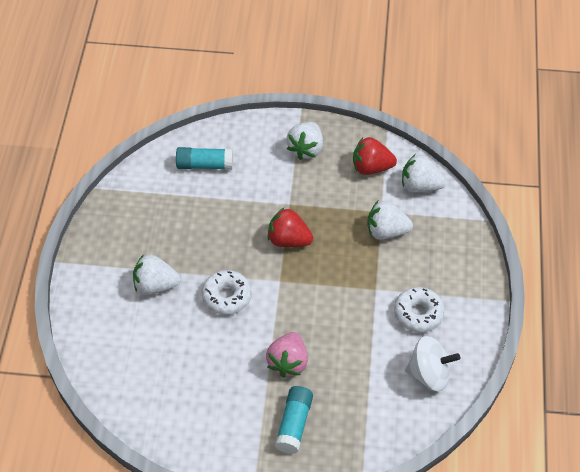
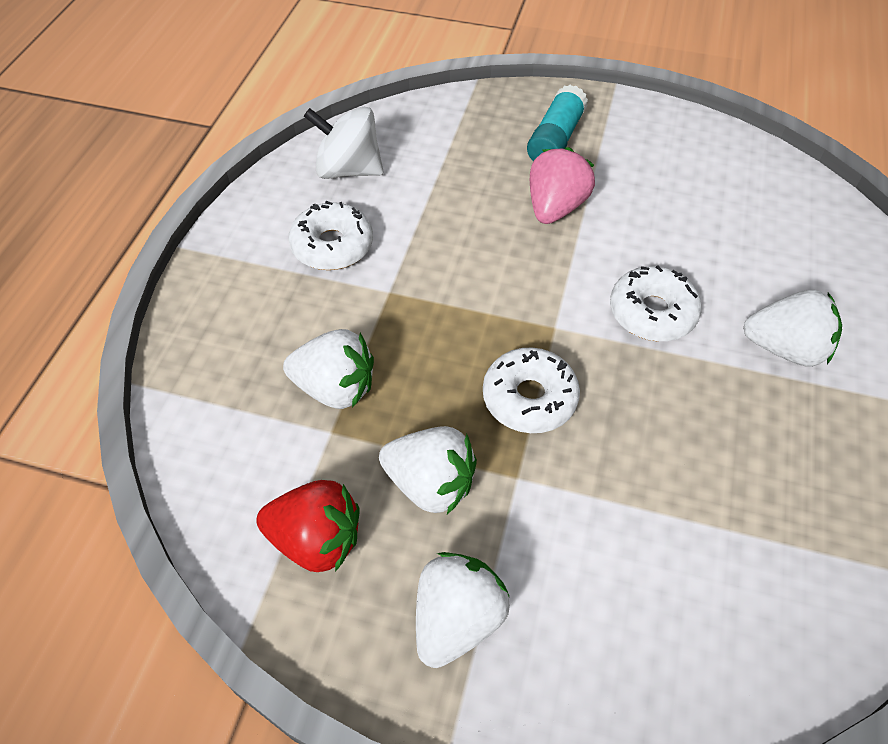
camera: 170 degrees left, 0 degrees up
turquoise glue stick [176,147,233,170] -> none
red strawberry [268,208,313,247] -> white donut [483,347,580,433]
white strawberry [402,155,446,192] -> white strawberry moved to [379,426,477,514]

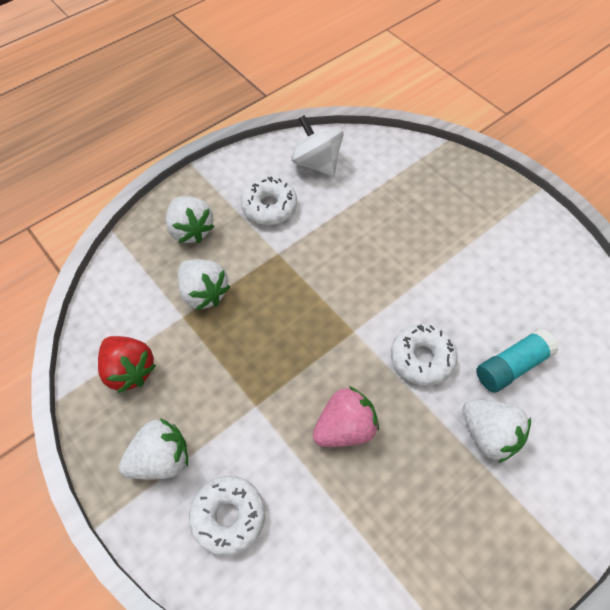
camera: 35 degrees right, 5 degrees up
white strawberry [379,426,477,514] -> white strawberry moved to [166,196,215,243]
white donut [483,347,580,433] -> white donut moved to [189,476,265,556]
turquoise glue stick [527,85,588,161] -> turquoise glue stick moved to [476,328,559,393]
pink strawberry [530,147,595,224] -> pink strawberry moved to [313,386,379,447]

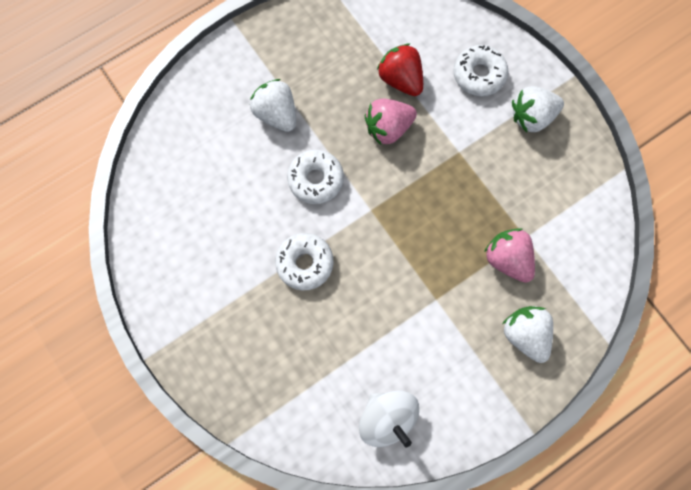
camera: 175 degrees left, 15 degrees up
red strawberry [98,336,156,393] -> red strawberry moved to [377,43,423,96]
white strawberry [178,259,230,310] -> pink strawberry [484,228,535,283]
white donut [241,176,297,225] -> white donut moved to [275,233,333,290]
turquoise glue stick [476,328,559,393] -> none

